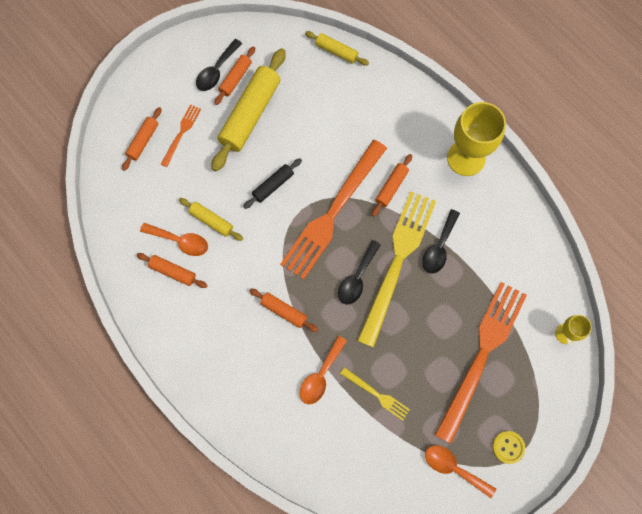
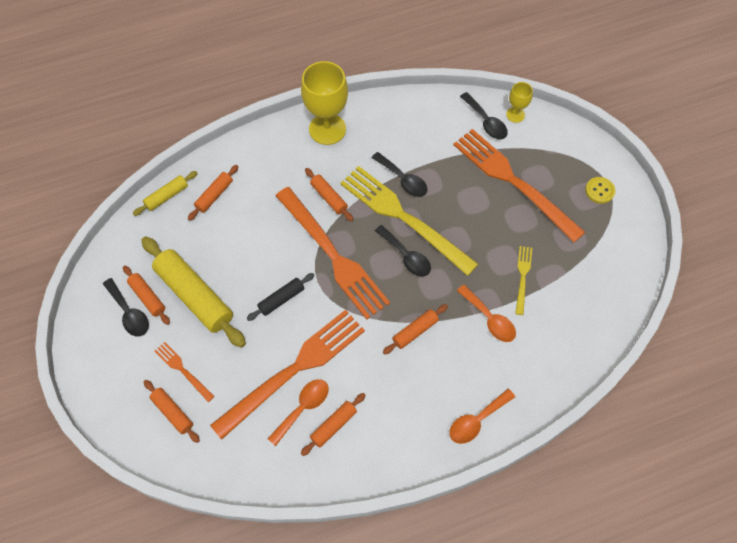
camera: 70 degrees left, 10 degrees down
yellow rolling pin [179,198,243,241] -> orange fork [210,310,365,440]
black rolling pin [243,158,302,209] -> black rolling pin turned 75 degrees clockwise [247,273,315,321]
yellow fork [340,367,410,421] -> yellow fork turned 45 degrees counterclockwise [515,246,532,315]
orange spoon [425,445,496,498] -> orange spoon moved to [449,389,515,444]
none -> orange rolling pin [188,165,239,221]
none -> black spoon [460,92,508,139]

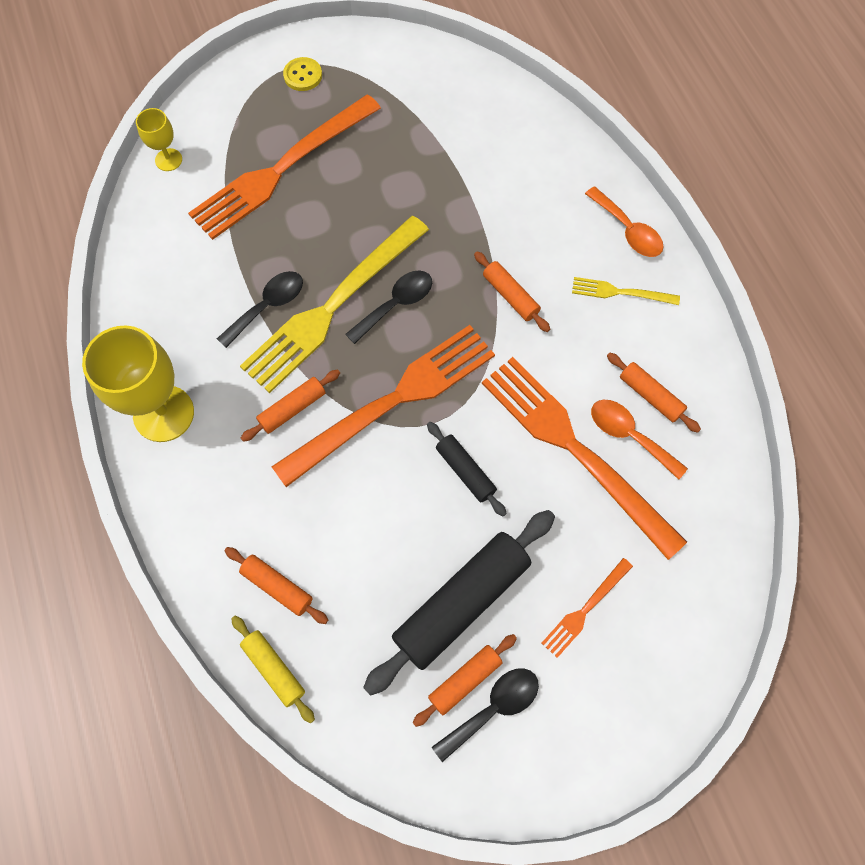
camera: 90 degrees left, 5 degrees up
yellow rolling pin [141,236,246,348] -> black rolling pin [363,510,555,696]
orange rolling pin [144,380,200,443] -> none
orange spoon [457,285,516,342] -> none
black spoon [460,92,508,139] -> none
yellow fork [515,246,532,315] -> yellow fork moved to [572,277,680,305]

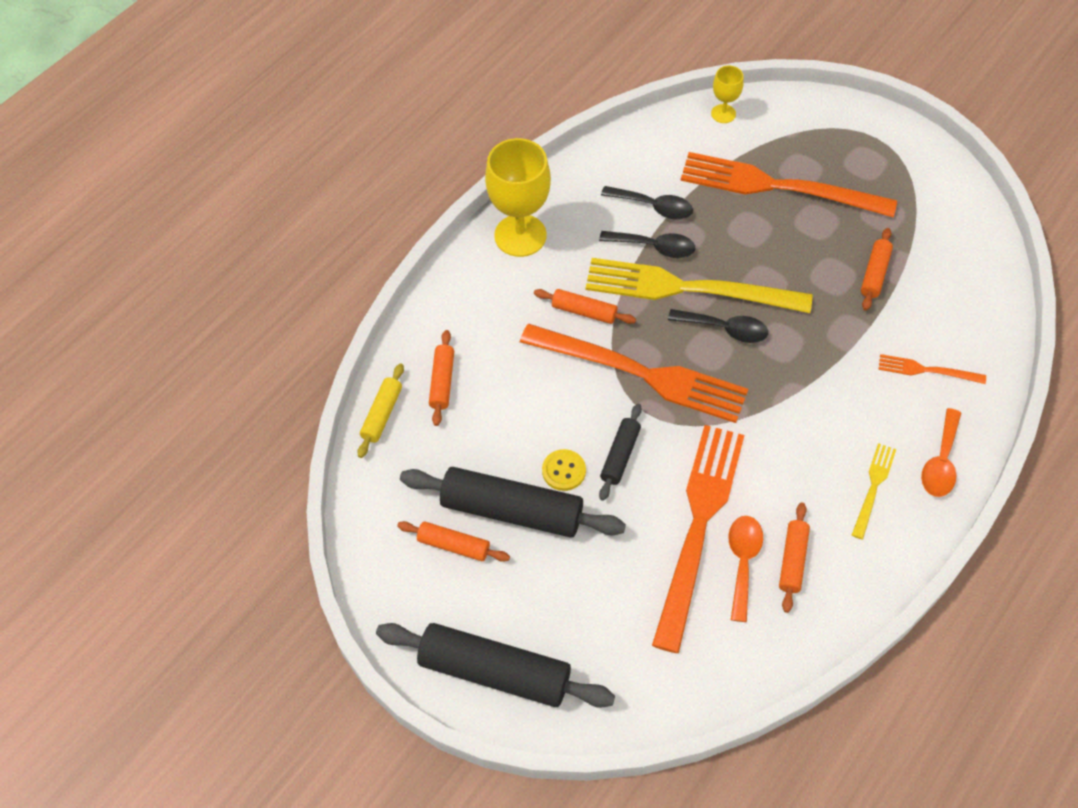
camera: 60 degrees right, 10 degrees down
yellow button [283,57,322,91] -> yellow button moved to [542,449,586,491]
black spoon [432,668,539,762] -> black spoon moved to [601,186,693,220]
orange rolling pin [474,251,550,332] -> orange rolling pin moved to [861,228,893,311]
orange fork [542,558,633,658] -> orange fork moved to [879,354,986,384]
yellow fork [572,277,680,305] -> yellow fork turned 45 degrees clockwise [852,443,896,539]
none -> black rolling pin [376,623,615,708]

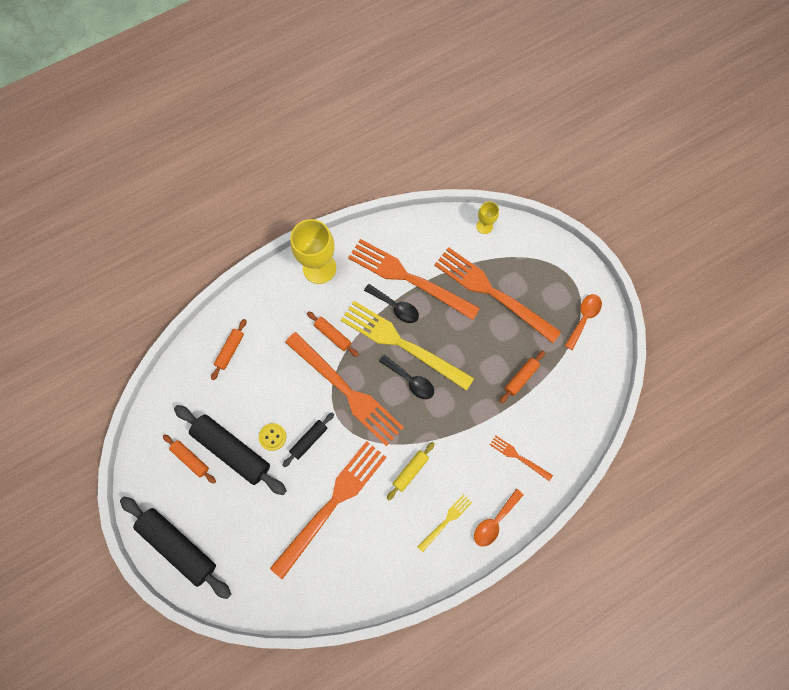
camera: 20 degrees right, 15 degrees up
yellow rolling pin [357,363,404,458] -> yellow rolling pin moved to [387,442,435,500]
black spoon [601,186,693,220] -> orange fork [348,239,480,320]
orange spoon [728,516,763,622] -> orange spoon moved to [565,294,602,350]
orange rolling pin [779,502,810,613] -> none

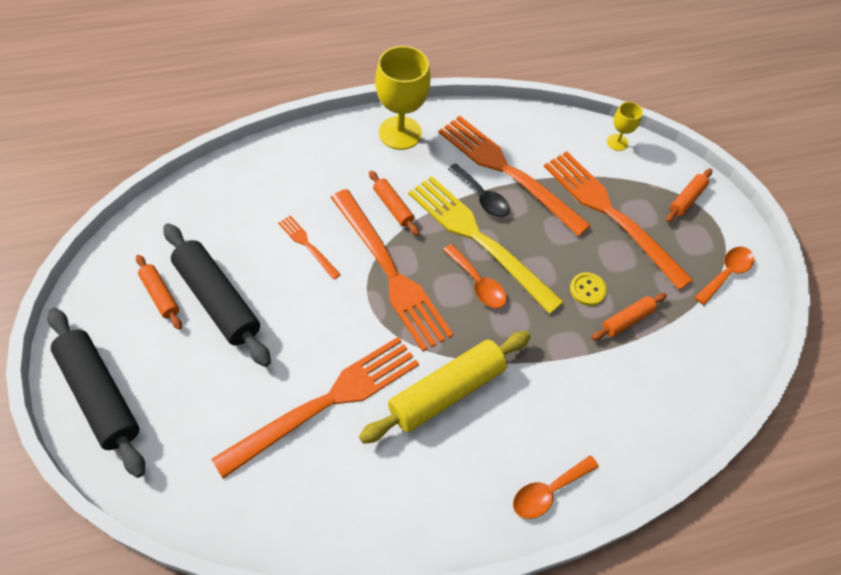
camera: 10 degrees right, 15 degrees down
orange rolling pin [211,319,247,380] -> orange rolling pin moved to [666,169,712,222]
yellow button [259,423,286,451] -> yellow button moved to [570,272,607,306]
black rolling pin [282,413,334,467] -> none
black spoon [379,355,434,399] -> orange spoon [443,244,507,308]
yellow rolling pin [387,442,435,500] -> yellow rolling pin [359,331,531,444], size x1.97
yellow fork [417,494,472,552] -> none
orange fork [490,435,553,481] -> orange fork moved to [278,215,341,280]

